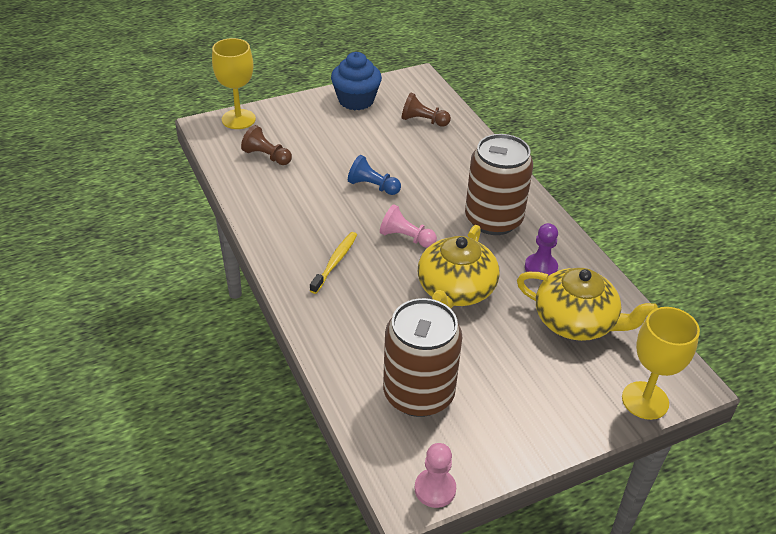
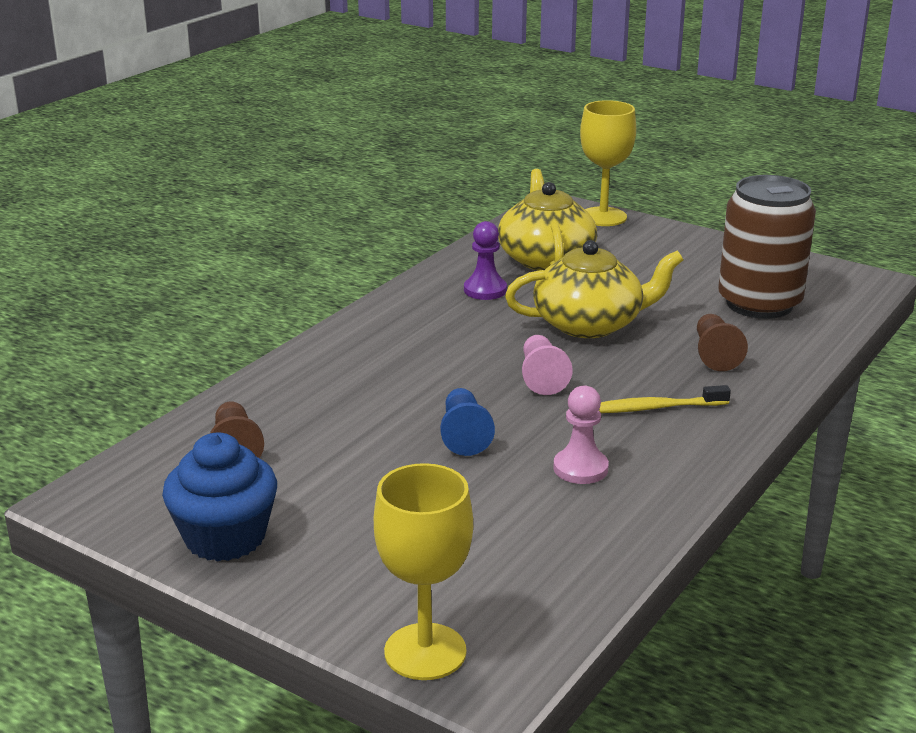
camera: 120 degrees left, 15 degrees down
brown pawn [241,125,292,165] -> brown pawn moved to [697,314,748,371]
pink pawn [415,443,456,508] -> pink pawn moved to [553,386,609,484]
brown can [465,134,533,235] -> none

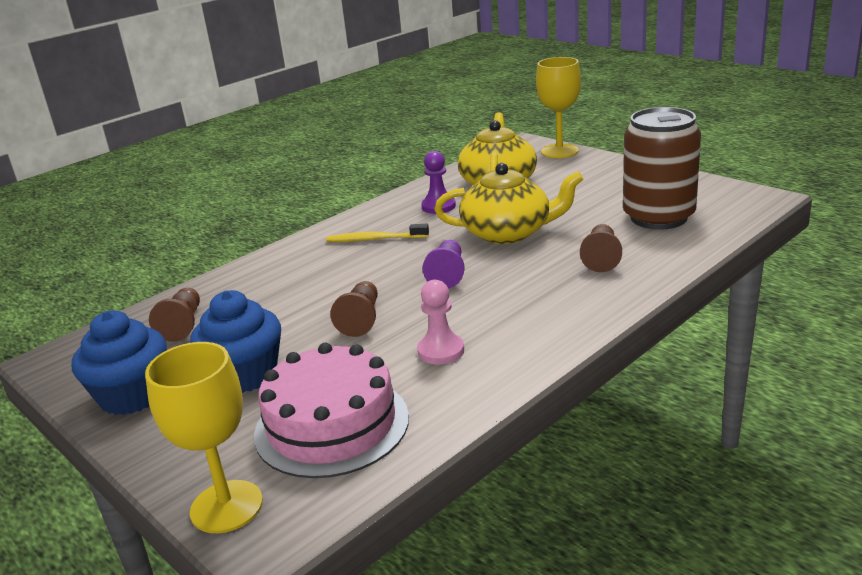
camera: 15 degrees right, 0 degrees up
blue pawn [440,388,495,456] -> brown pawn [330,281,378,337]
pink pawn [522,335,573,395] -> purple pawn [423,240,465,288]
yellow toothbrush [599,385,731,413] -> yellow toothbrush moved to [326,224,429,242]
none -> blue cupcake [190,290,281,393]
none -> pink cake [254,343,409,478]

